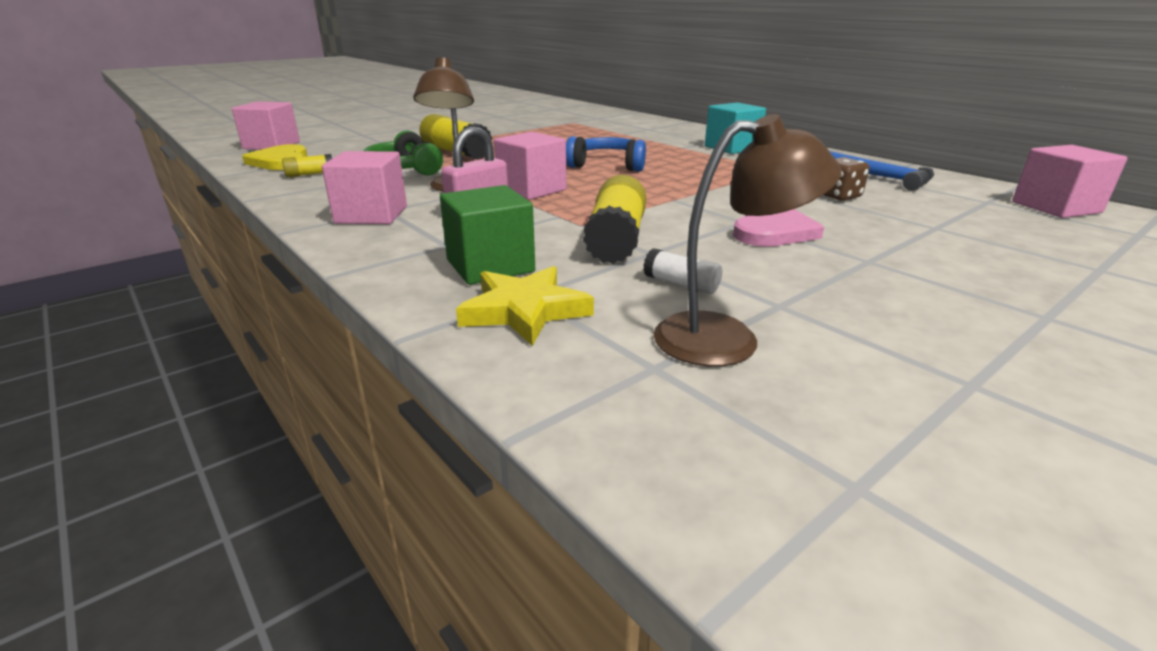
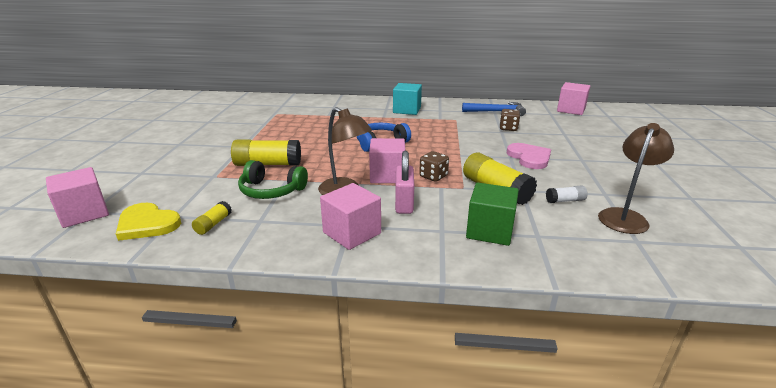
camera: 45 degrees left, 0 degrees up
yellow star [456,266,594,346] -> none
none -> brown dice [419,151,449,182]

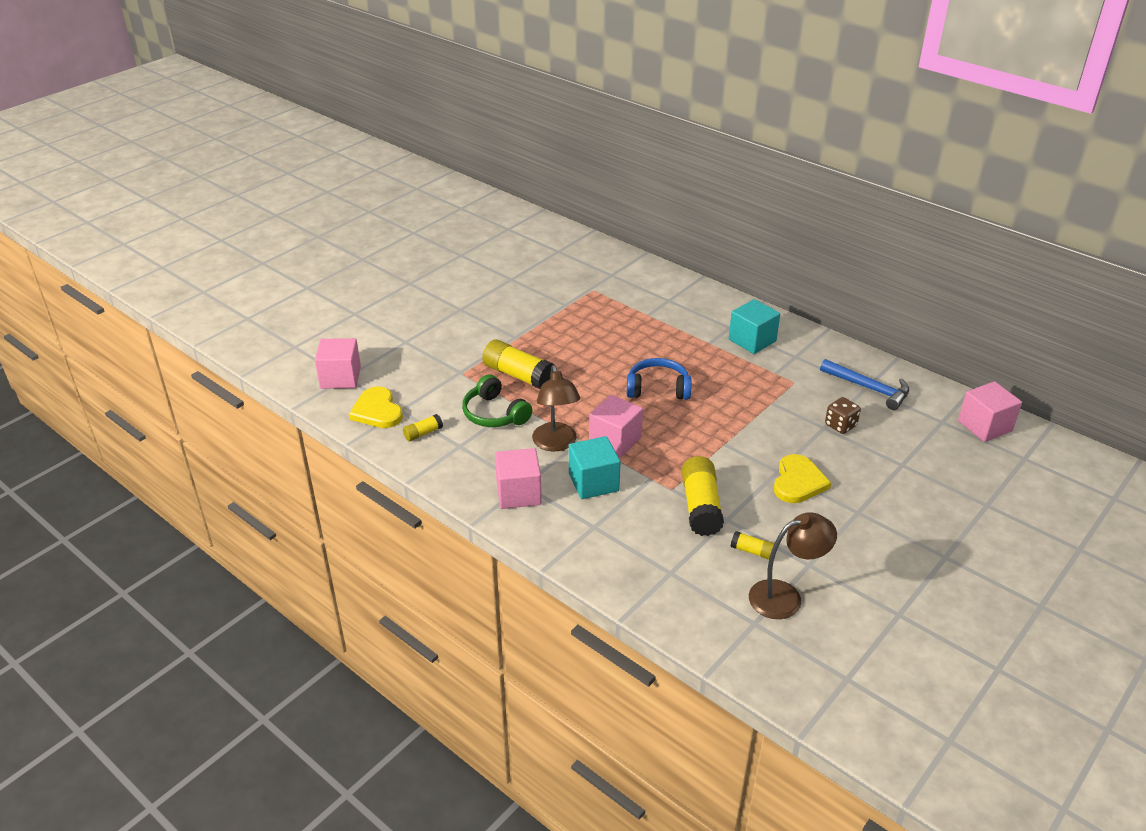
camera: 35 degrees right, 10 degrees up
pink padlock [395,151,414,214] -> turquoise cube [569,436,620,499]
brown dice [419,151,449,182] -> none
green cube [466,183,519,246] -> none
pink heart [507,143,551,169] -> yellow heart [774,454,831,503]
white glue stick [546,186,588,203] -> yellow glue stick [731,531,775,560]

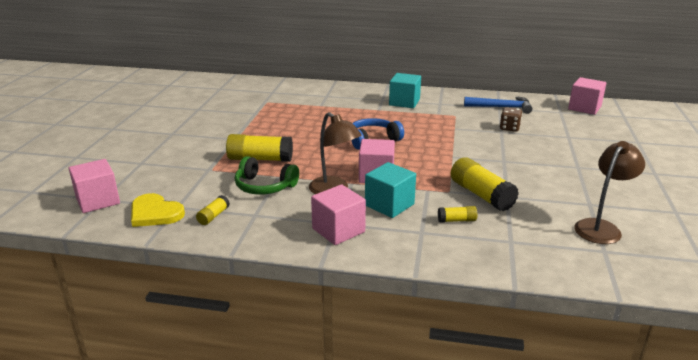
camera: 30 degrees left, 10 degrees down
yellow glue stick [731,531,775,560] -> yellow glue stick moved to [438,206,478,223]
yellow heart [774,454,831,503] -> none

